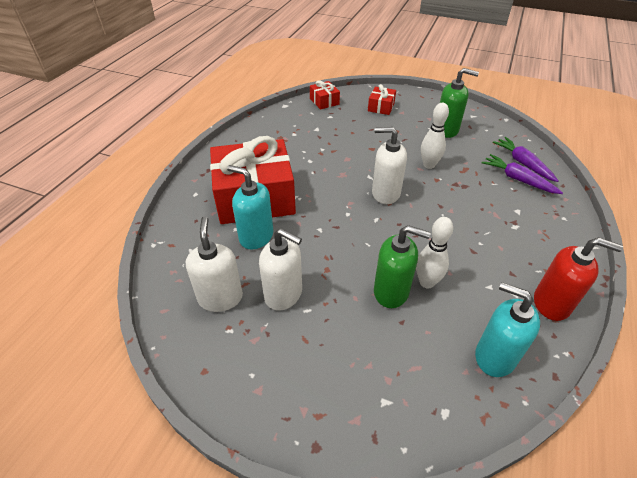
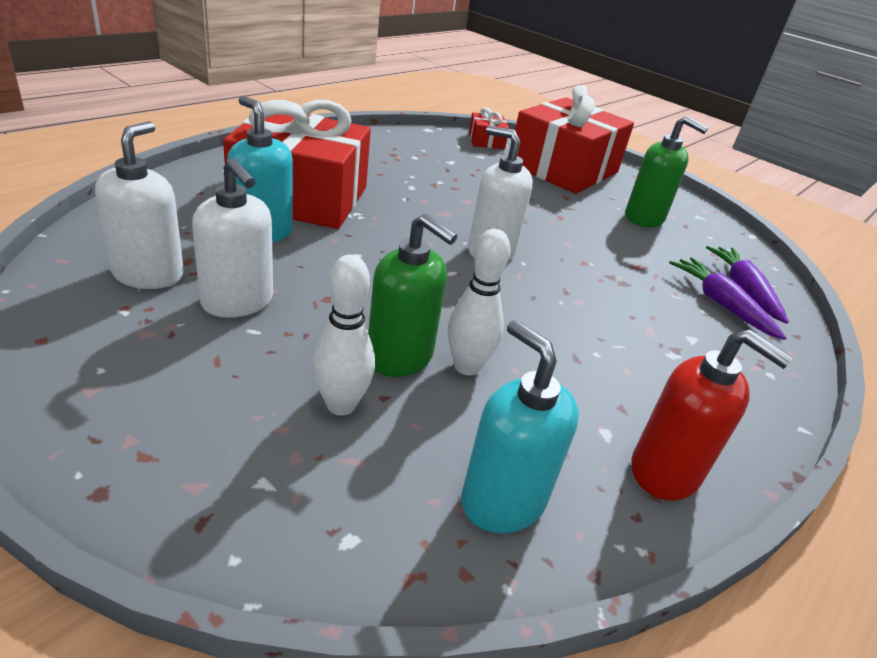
camera: 15 degrees right, 10 degrees down
red gift [368,84,396,115] -> red gift [515,85,634,194], size x2.35
white bowling pin [421,103,449,169] -> white bowling pin moved to [312,255,375,415]

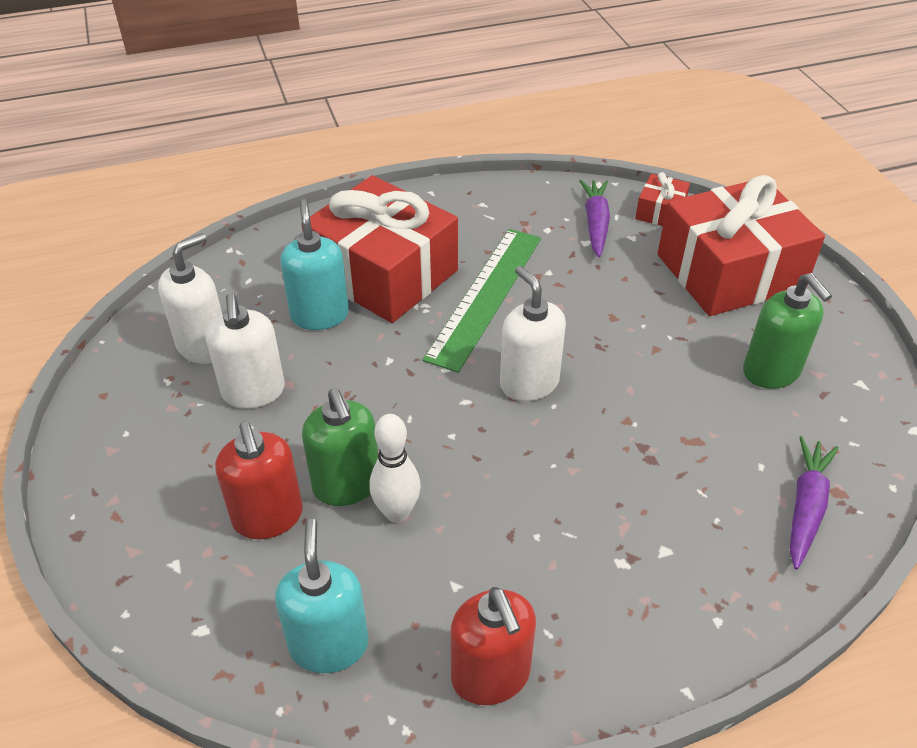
camera: 35 degrees right, 10 degrees up
white bowling pin [312,255,375,415] -> red soap dispenser [215,422,303,539]
purple carrot [669,257,786,340] -> purple carrot moved to [579,180,610,257]
none -> green ruler [423,229,541,373]

